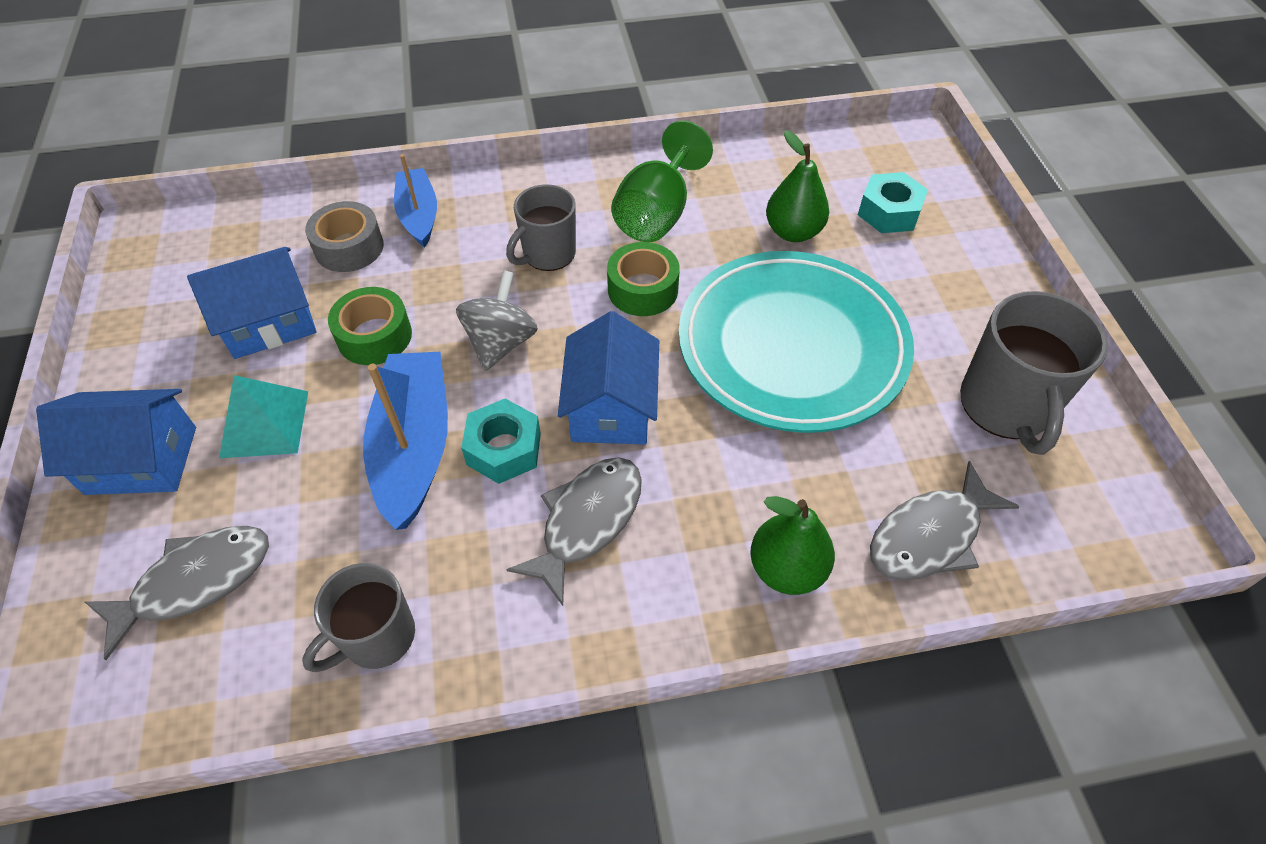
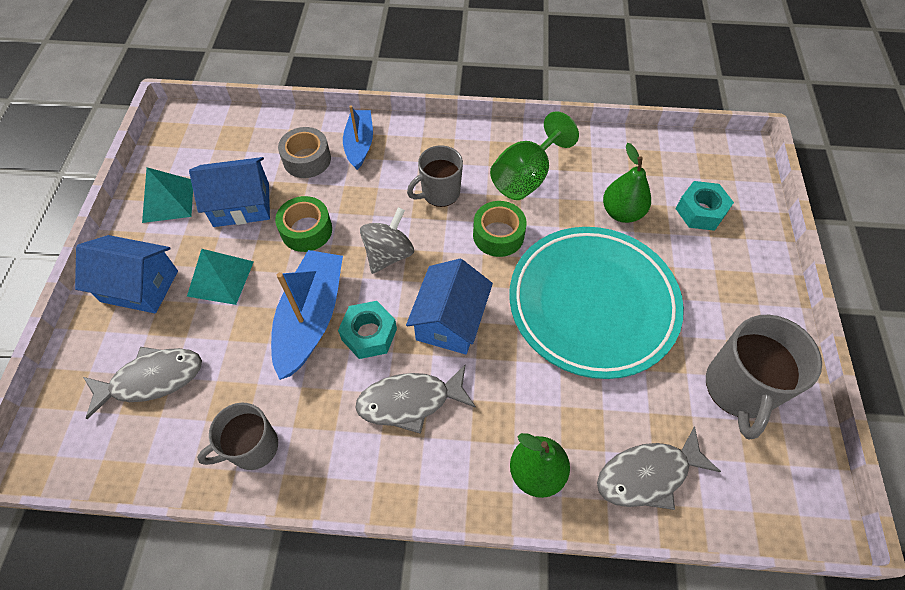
camera: 15 degrees right, 5 degrees up
grey fish [506,457,642,606] -> grey fish turned 150 degrees counterclockwise [355,365,476,434]
none -> turquoise pyramid [142,167,193,223]

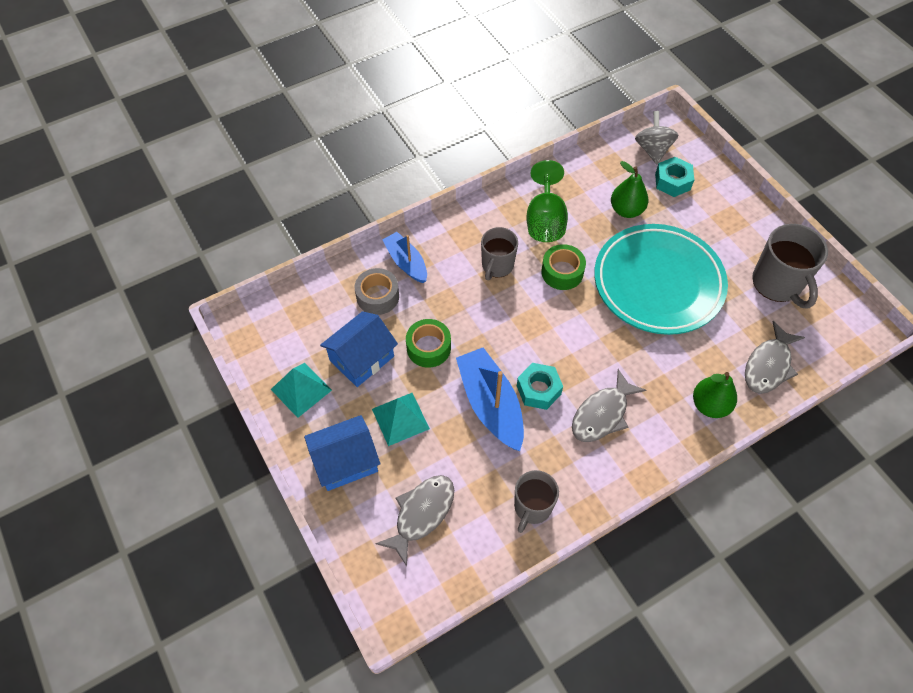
camera: 35 degrees left, 0 degrees up
grey spinning top [360,207,414,274] -> grey spinning top moved to [635,111,678,164]
blue house [406,259,493,355] -> none

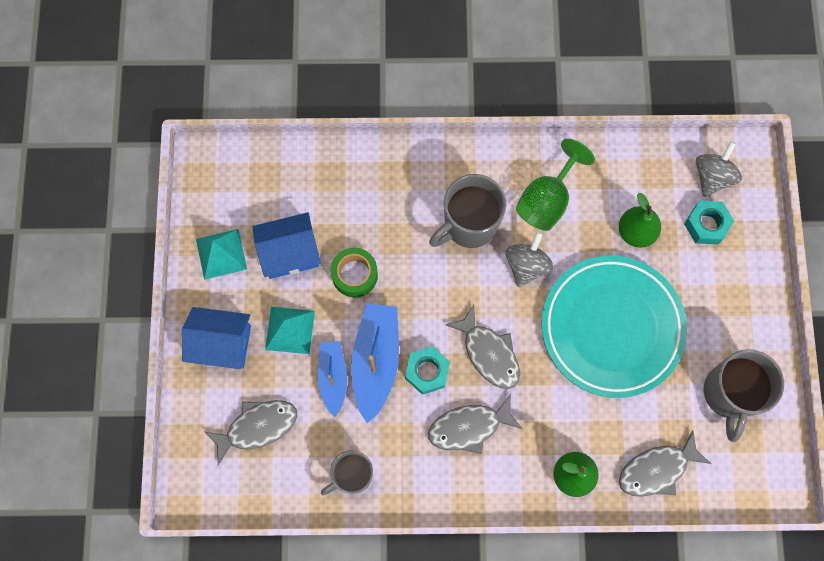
camera: 30 degrees right, 15 degrees up
grey tape [355,268,399,315] -> none
blue boat [382,232,427,283] -> blue boat moved to [317,341,347,417]
grey mug [481,227,518,280] -> grey mug [429,174,506,248], size x1.53
green tape [541,244,586,290] -> grey spinning top [505,231,553,287]
none -> grey fish [446,305,520,389]

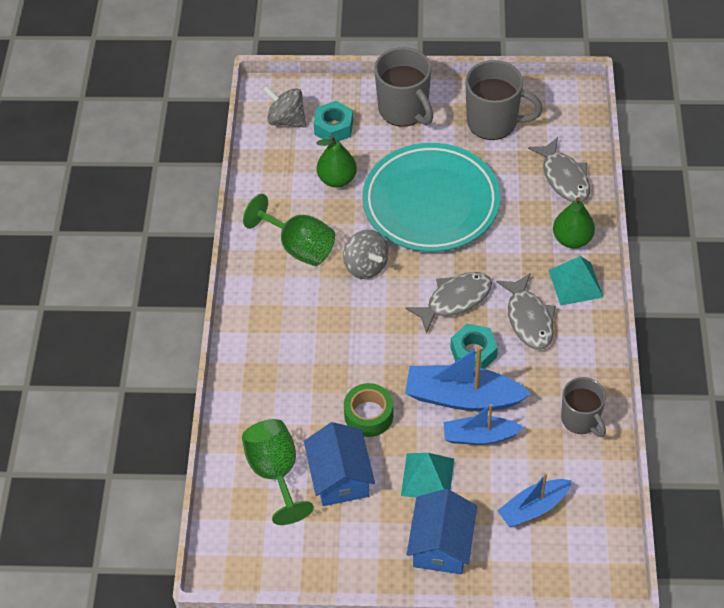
camera: 85 degrees left, 20 degrees down
turquoise pyramid [196,229,247,280] -> turquoise pyramid moved to [548,256,604,305]
grey fish [205,400,297,465] -> blue boat [497,473,572,527]
grey mug [429,174,506,248] -> grey mug moved to [374,47,433,127]
grey spinning top [505,231,553,287] -> grey spinning top turned 150 degrees counterclockwise [343,230,389,279]
none -> green goblet [242,419,314,525]

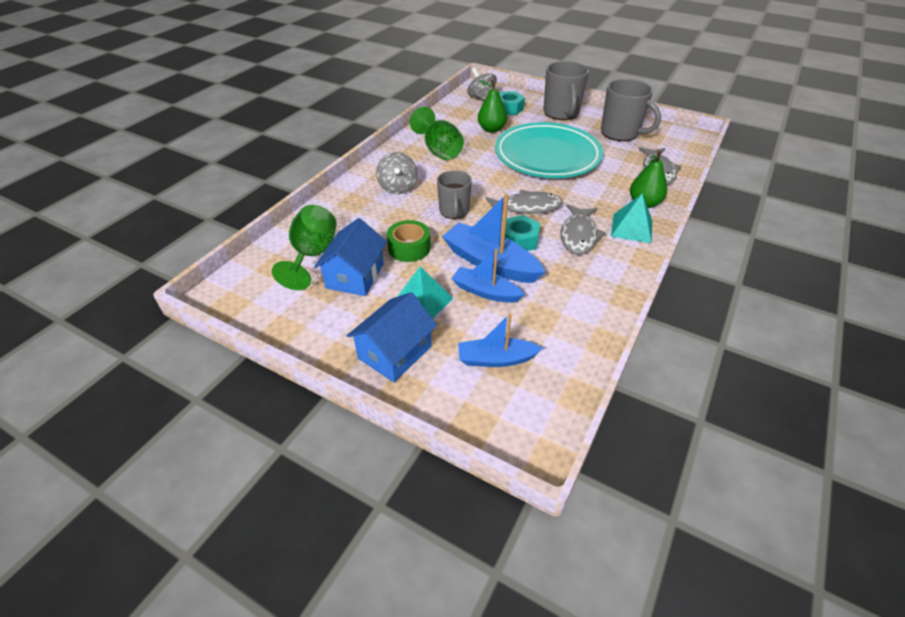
camera: 25 degrees right, 10 degrees down
grey spinning top [343,230,389,279] -> grey spinning top moved to [376,152,417,194]
grey mug [561,377,606,437] -> grey mug moved to [437,170,472,219]

